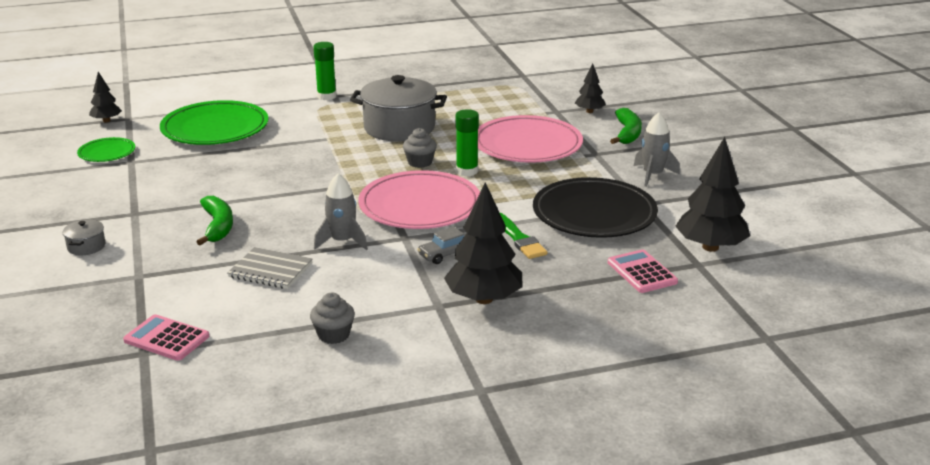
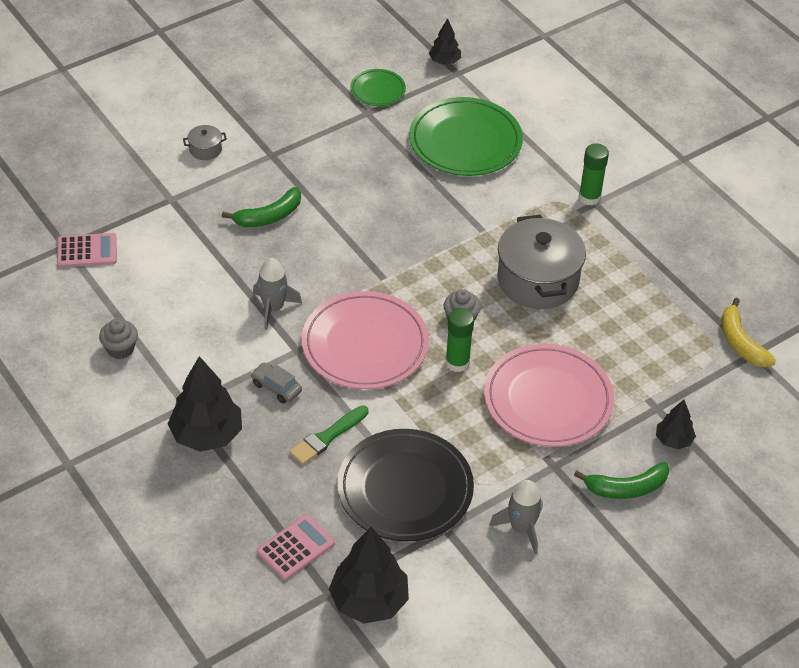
camera: 70 degrees right, 20 degrees up
pink calculator [123,314,209,361] -> pink calculator turned 75 degrees clockwise [57,233,117,268]
grey notebook [227,247,312,289] -> none
none -> yellow banana [721,298,776,367]

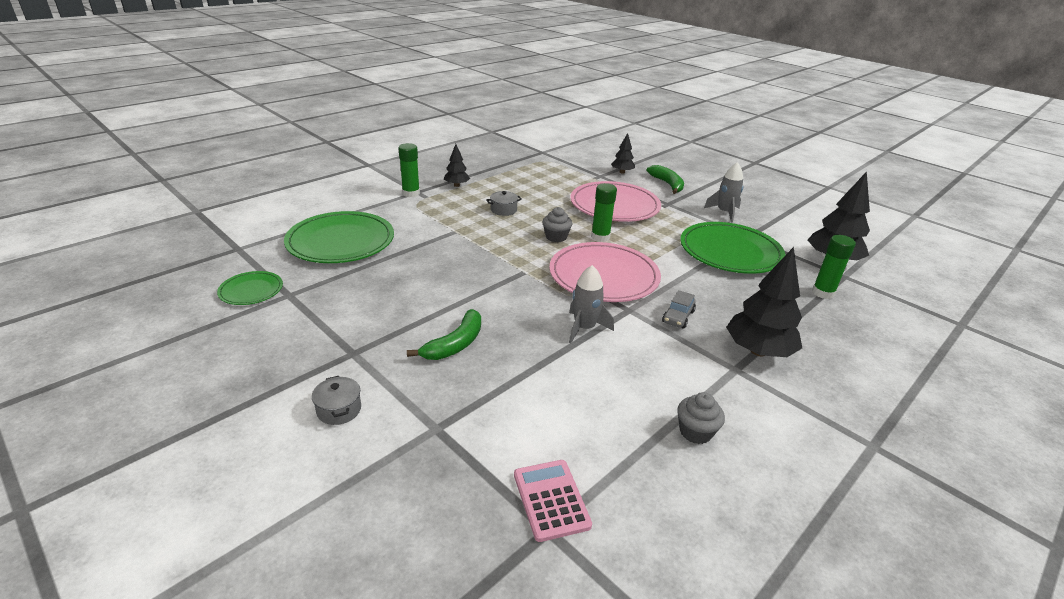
camera: 100 degrees left, 15 degrees down
green banana [222,187,301,227] -> green banana turned 75 degrees clockwise [407,309,481,360]
pink calculator [257,514,335,580] -> green glue stick [812,235,856,299]
green brush [289,405,368,465] -> none
black plate [337,429,474,541] -> green plate [680,222,786,274]
black tree [429,18,461,65] -> black tree moved to [444,144,470,187]
grey pot [497,215,586,309] -> grey pot [486,191,522,216], size x0.42
yellow banana [721,298,776,367] -> none

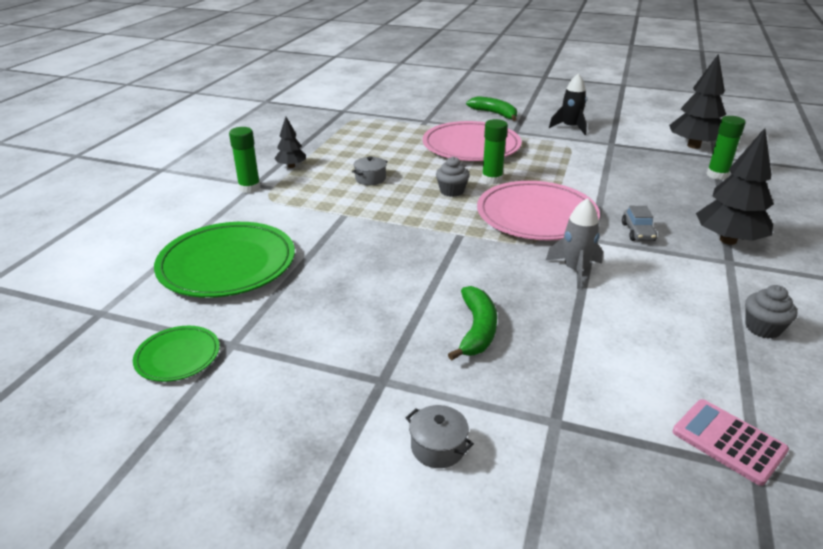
camera: 25 degrees left, 0 degrees up
black tree [611,133,635,173] -> none
green plate [680,222,786,274] -> none
grey rocket [704,162,743,223] -> black rocket [549,73,587,135]

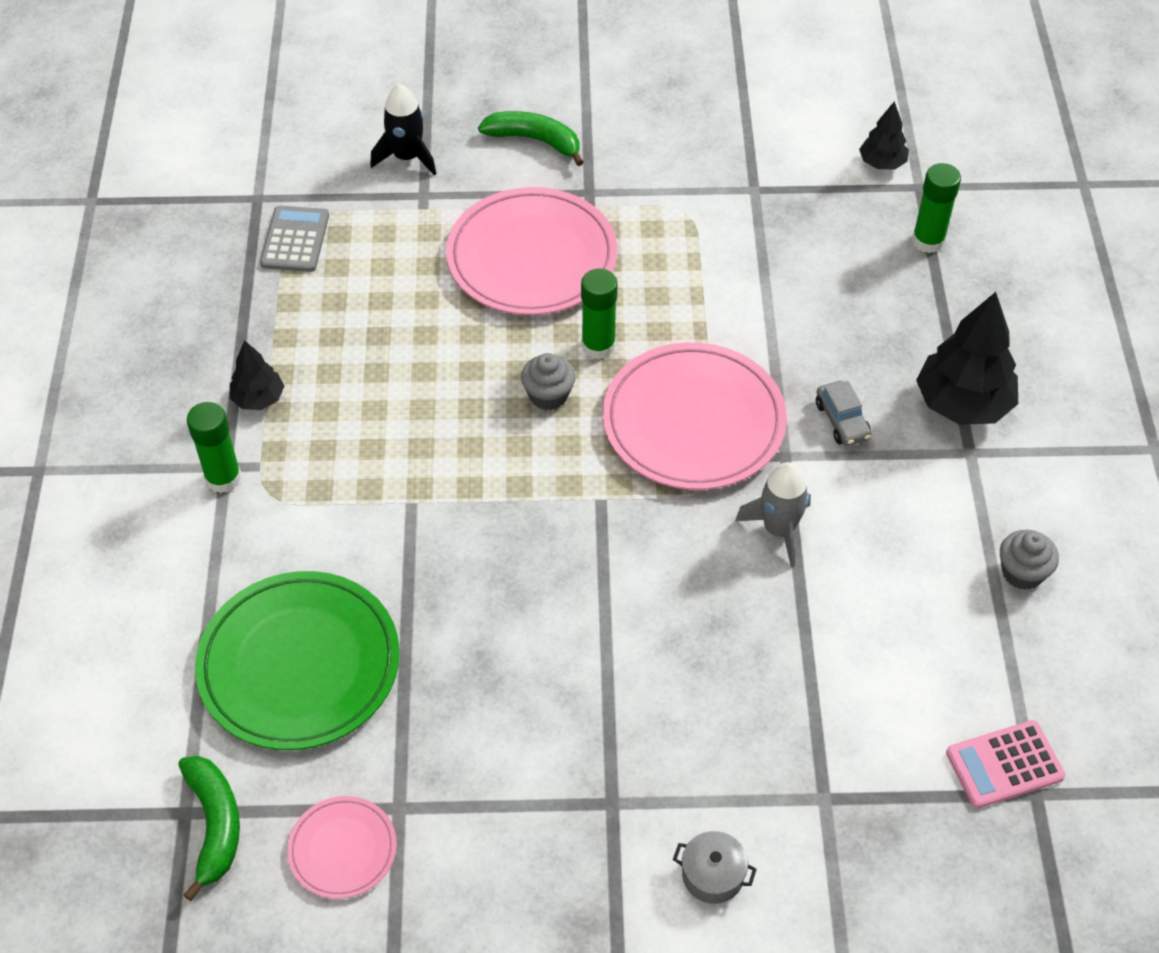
camera: 20 degrees left, 20 degrees up
green plate [133,326,220,382] -> pink plate [287,796,397,899]
grey pot [352,157,388,185] -> none
green banana [448,286,497,360] -> green banana moved to [178,756,240,901]
black rocket [549,73,587,135] -> black rocket moved to [370,84,437,176]
black tree [669,54,726,149] -> black tree [859,101,909,169], size x0.54
pink calculator [672,399,789,486] -> pink calculator turned 45 degrees counterclockwise [946,720,1066,808]
none -> grey calculator [260,206,329,272]

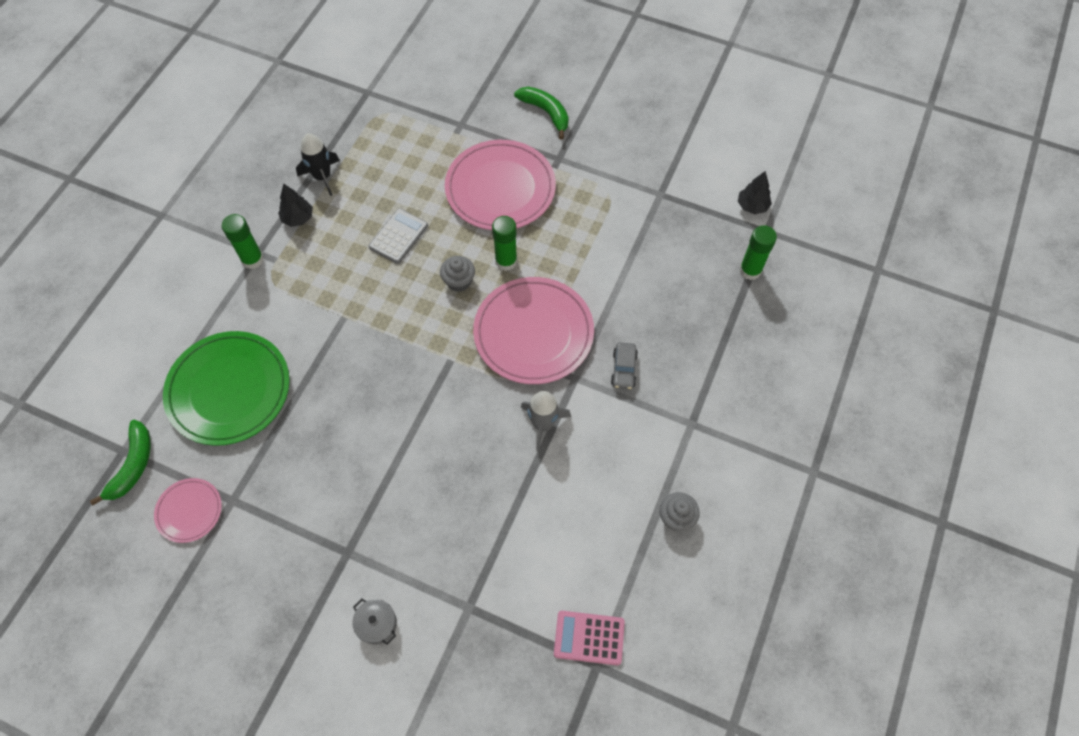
camera: 25 degrees right, 10 degrees up
grey calculator [260,206,329,272] -> grey calculator moved to [369,209,428,264]
black rocket [370,84,437,176] -> black rocket moved to [296,133,340,196]
black tree [916,292,1018,425] -> none

